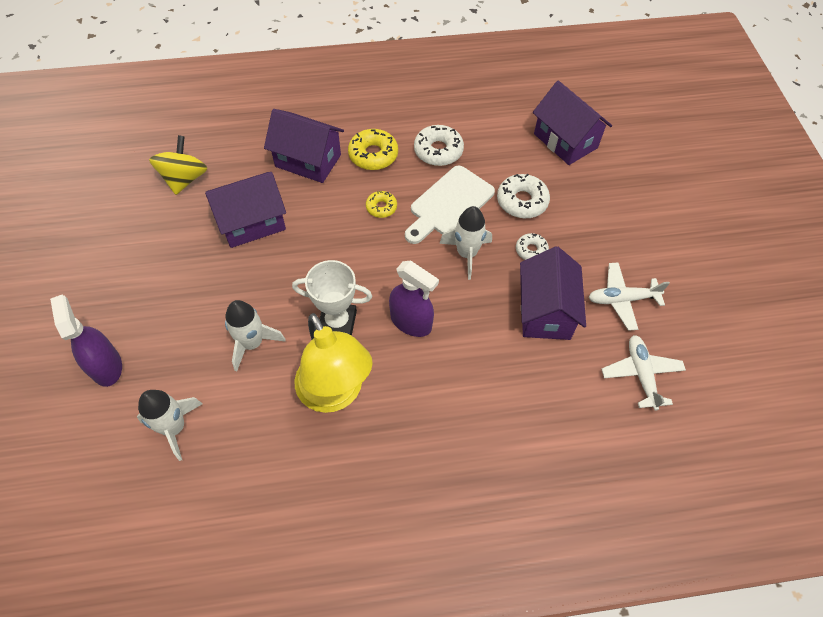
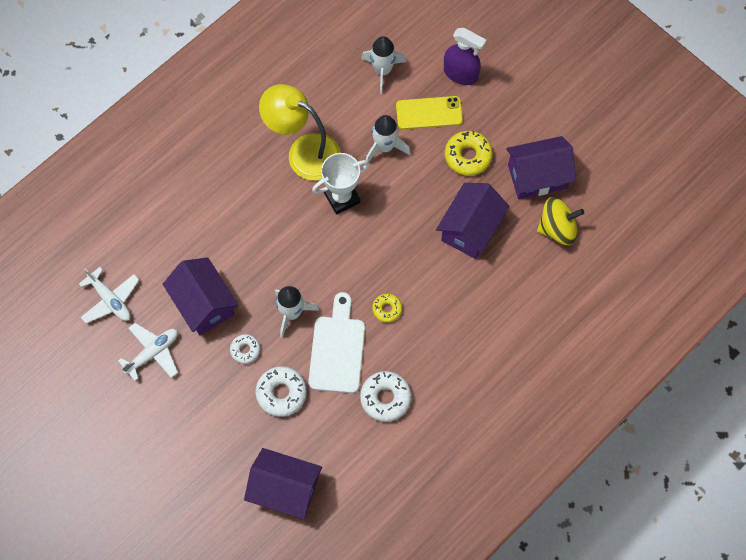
camera: 145 degrees right, 10 degrees up
yellow spinning top [149,135,208,195] -> yellow spinning top turned 75 degrees counterclockwise [537,197,584,245]
purple house [264,109,344,183] -> purple house moved to [506,136,576,199]
yellow donut [348,129,398,170] -> yellow donut moved to [445,131,493,176]
purple spray bottle [389,261,439,337] -> none
none -> yellow phone [396,96,463,129]

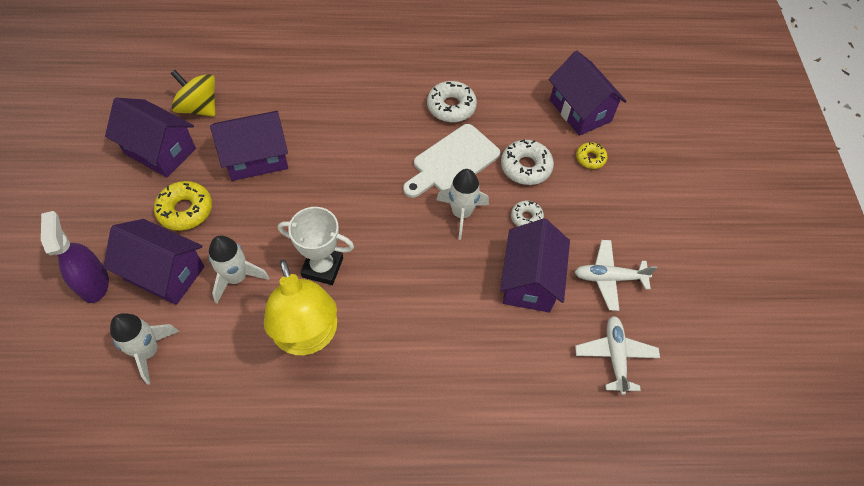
camera: 140 degrees left, 10 degrees down
yellow donut [372,294,402,323] -> yellow donut moved to [576,142,608,169]
yellow phone [396,96,463,129] -> purple house [103,219,204,305]

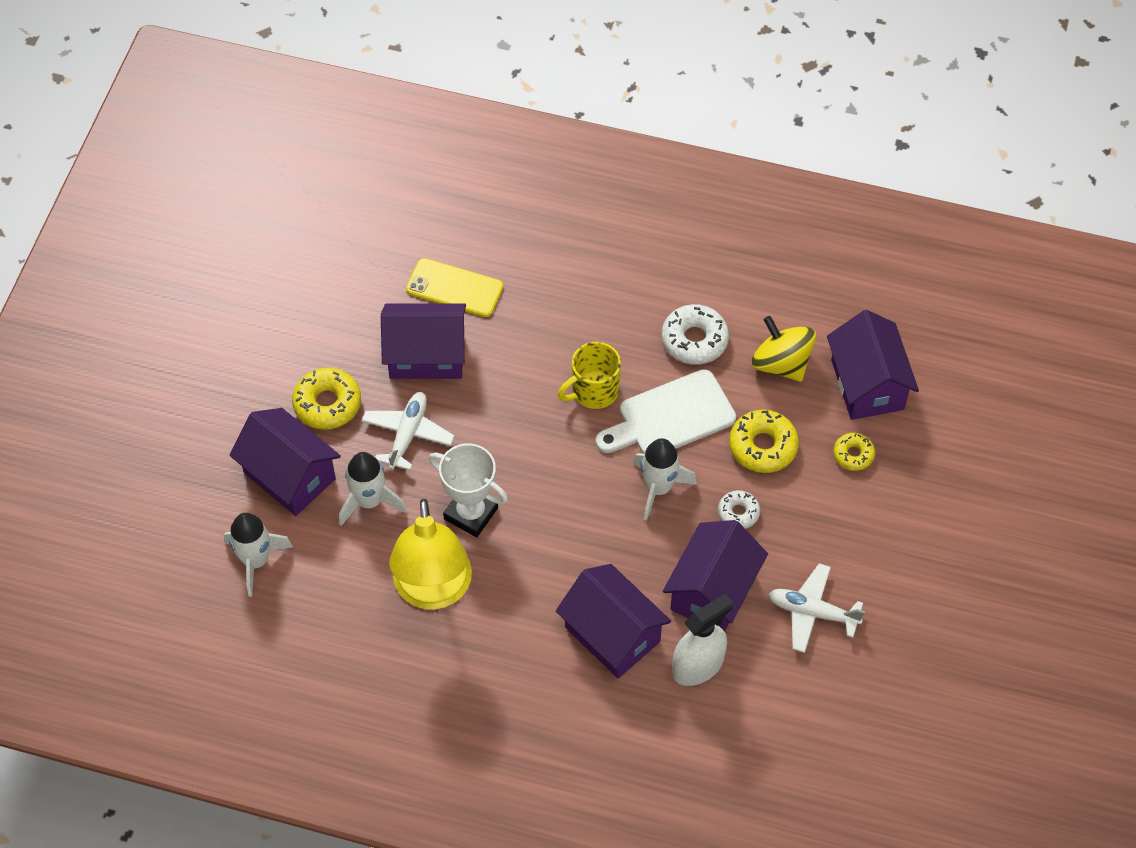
camera: 20 degrees right, 0 degrees up
purple spray bottle [41,211,109,303] -> none
purple house [105,98,196,177] -> purple house moved to [556,564,671,678]
yellow spinning top [170,70,215,117] -> yellow spinning top moved to [752,316,816,382]
white donut [501,140,554,185] -> yellow donut [729,410,799,473]
white plane [575,316,660,395] -> white plane moved to [361,392,455,470]
none -> yellow phone [406,258,503,317]
none -> yellow mug [558,342,621,409]
none -> white spray bottle [672,594,733,686]

